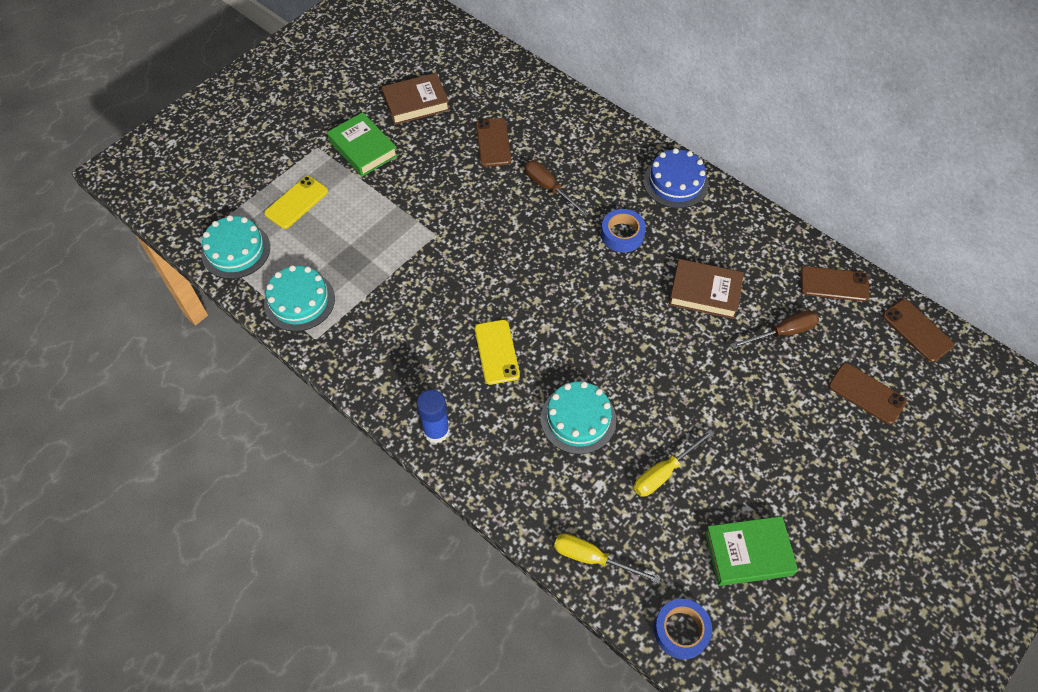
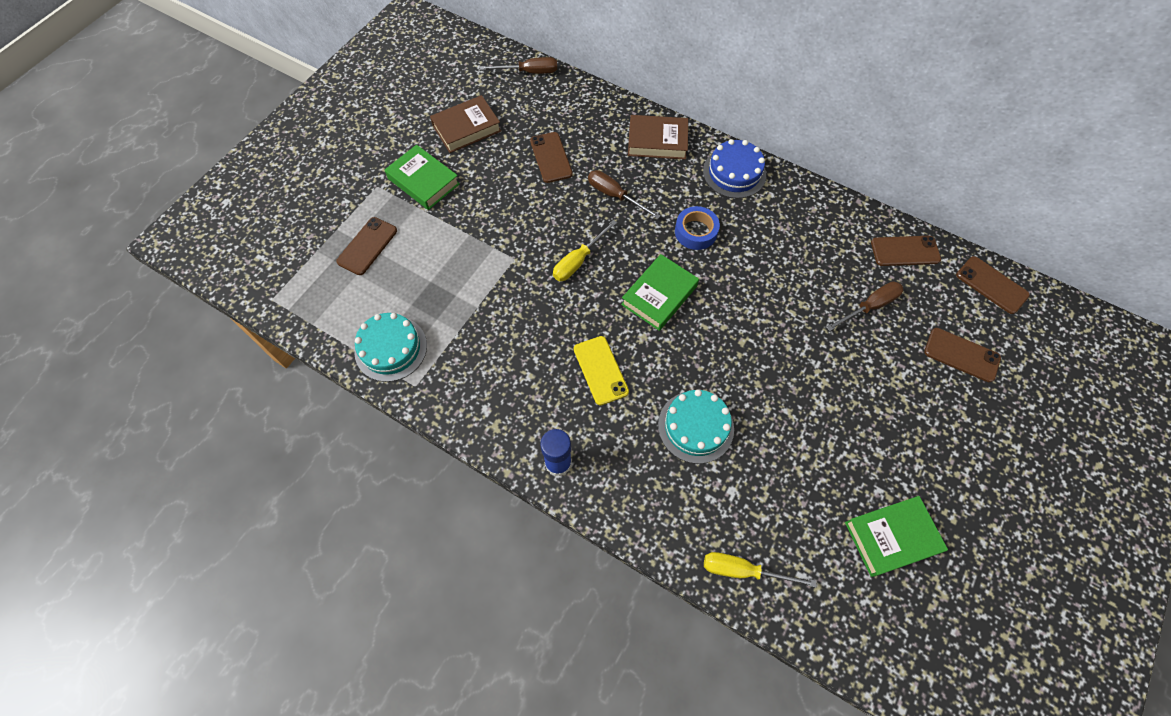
camera: 10 degrees left, 5 degrees up
turquoise cake [201,215,270,279] -> none
yellow phone [264,176,328,229] -> brown phone [336,217,397,275]
yellow screwdriver [634,429,715,497] -> yellow screwdriver moved to [553,220,617,281]
blue tape [654,599,712,659] -> none
brown book [669,259,744,319] -> brown book moved to [628,115,688,160]
none -> brown screwdriver [480,57,557,74]
none -> green book [621,254,699,331]

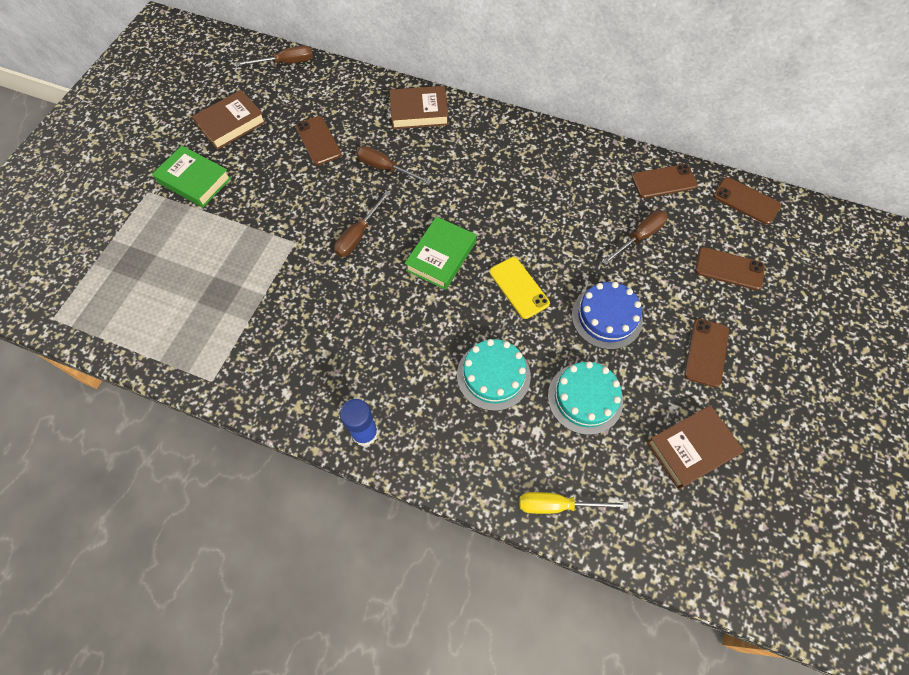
camera: 10 degrees left, 0 degrees up
brown phone [336,217,397,275] -> brown phone moved to [684,318,729,387]
turquoise cake [354,313,427,382] -> turquoise cake moved to [548,361,623,435]
yellow screwdriver [553,220,617,281] -> brown screwdriver [334,191,390,257]
yellow phone [574,336,629,405] -> yellow phone moved to [489,257,550,319]
blue tape [675,206,720,250] -> none
blue cake [703,139,766,198] -> blue cake moved to [572,282,643,350]
green book [845,496,948,577] -> brown book [647,405,744,489]

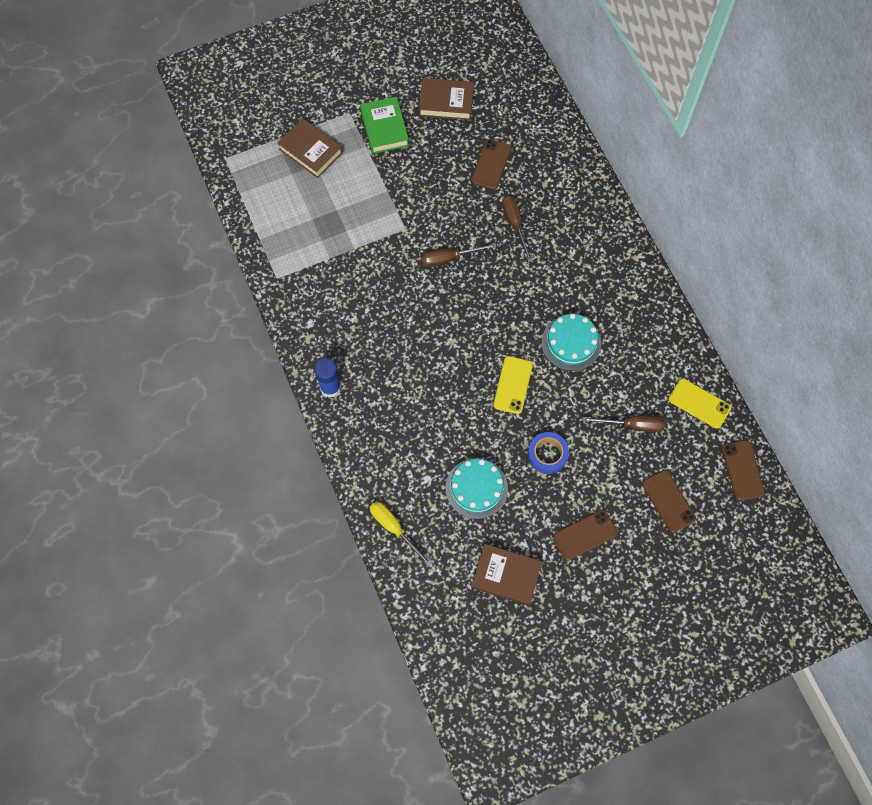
camera: 45 degrees right, 5 degrees up
brown screwdriver [237,45,313,66] -> none
brown book [389,86,449,129] -> brown book moved to [277,118,343,178]
green book [405,216,476,290] -> none
turquoise cake [457,339,531,411] -> turquoise cake moved to [542,313,601,371]
blue cake [572,282,643,350] -> blue tape [528,432,569,474]
brown phone [632,164,698,198] -> yellow phone [668,378,731,429]

